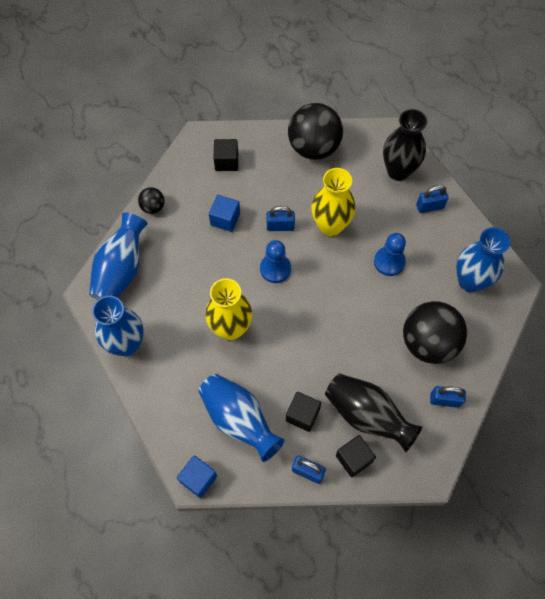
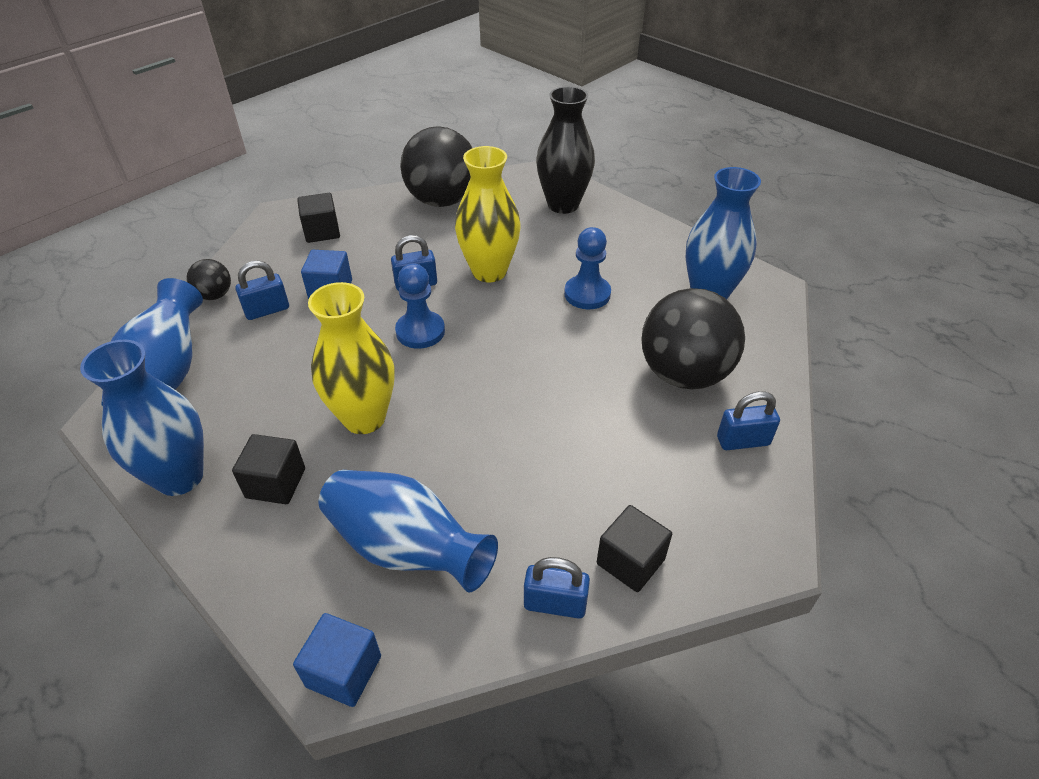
camera: 15 degrees left, 20 degrees down
black cube [286,392,321,432] -> black cube moved to [232,434,305,504]
black vase [325,374,422,452] -> none
blue padlock [416,185,449,213] -> blue padlock moved to [235,261,289,320]

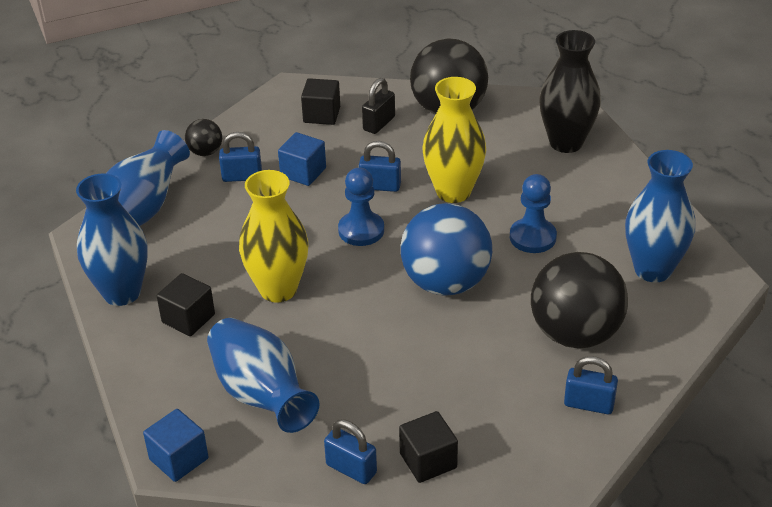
camera: 25 degrees right, 5 degrees down
none -> black padlock [362,78,395,134]
none -> blue ball [401,203,492,296]

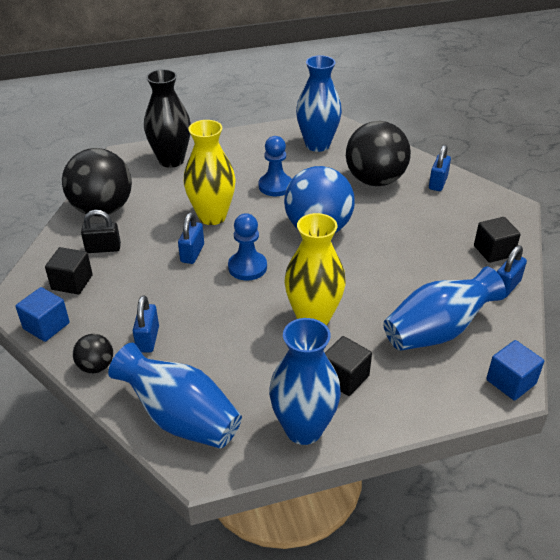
camera: 85 degrees left, 0 degrees up
blue cube [278,132,326,186] -> blue cube moved to [15,287,70,342]
black padlock [362,78,395,134] -> black padlock turned 45 degrees counterclockwise [81,210,121,253]

